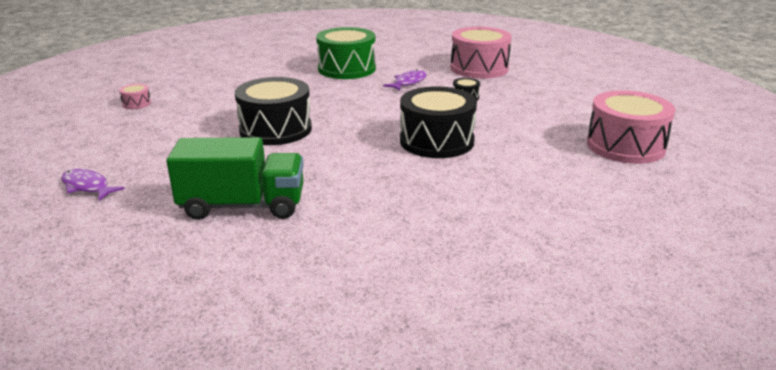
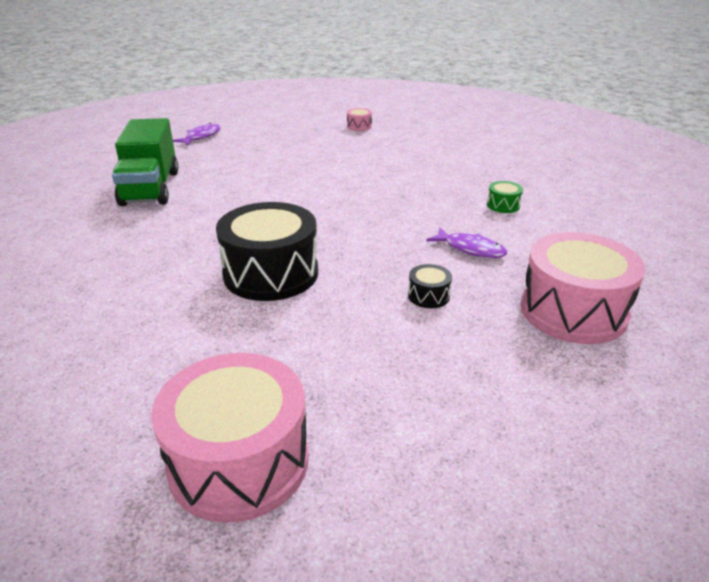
camera: 85 degrees right, 5 degrees up
black drum [235,77,312,145] -> none
green drum [316,27,376,79] -> green drum [487,181,523,213], size x0.42

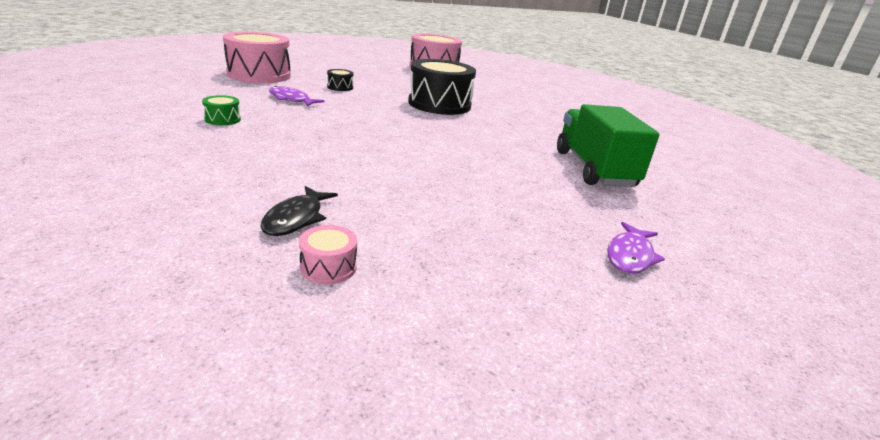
camera: 175 degrees right, 5 degrees down
none -> black fish [260,186,338,236]

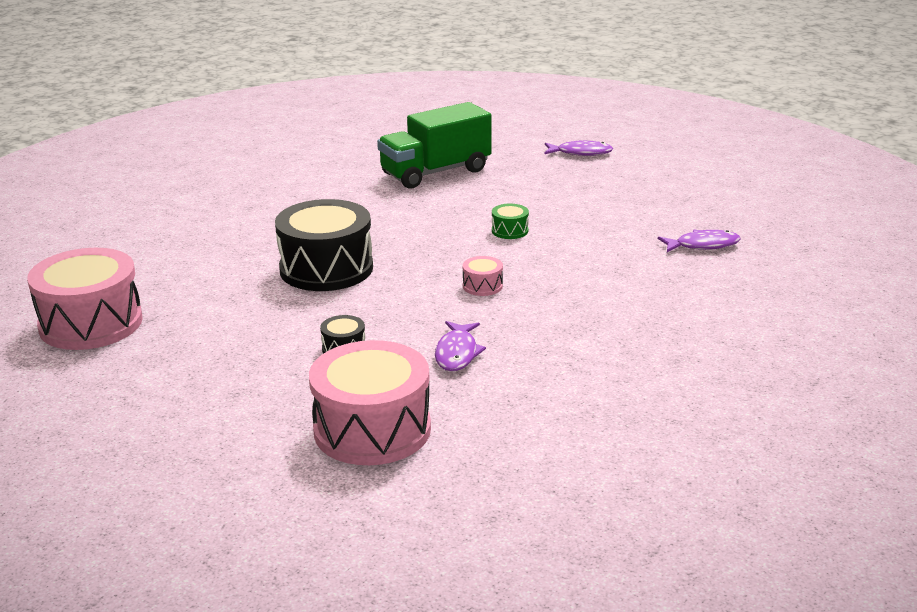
camera: 110 degrees left, 0 degrees up
green drum [202,95,241,125] -> green drum moved to [492,204,529,239]
black fish [260,186,338,236] -> purple fish [658,230,741,252]
pink drum [299,225,357,284] -> pink drum moved to [463,256,503,296]

